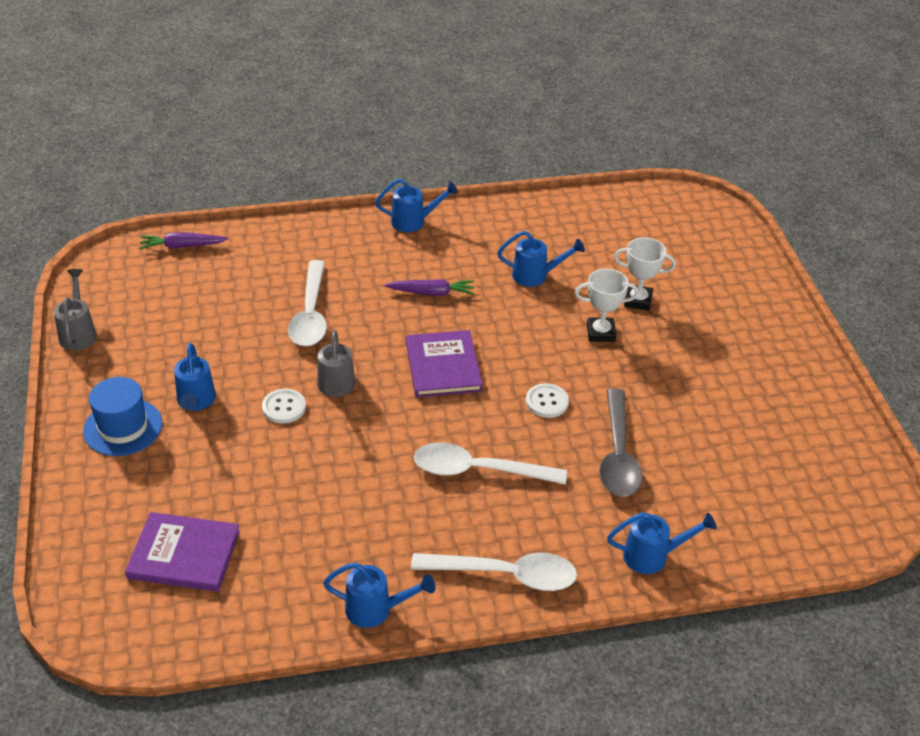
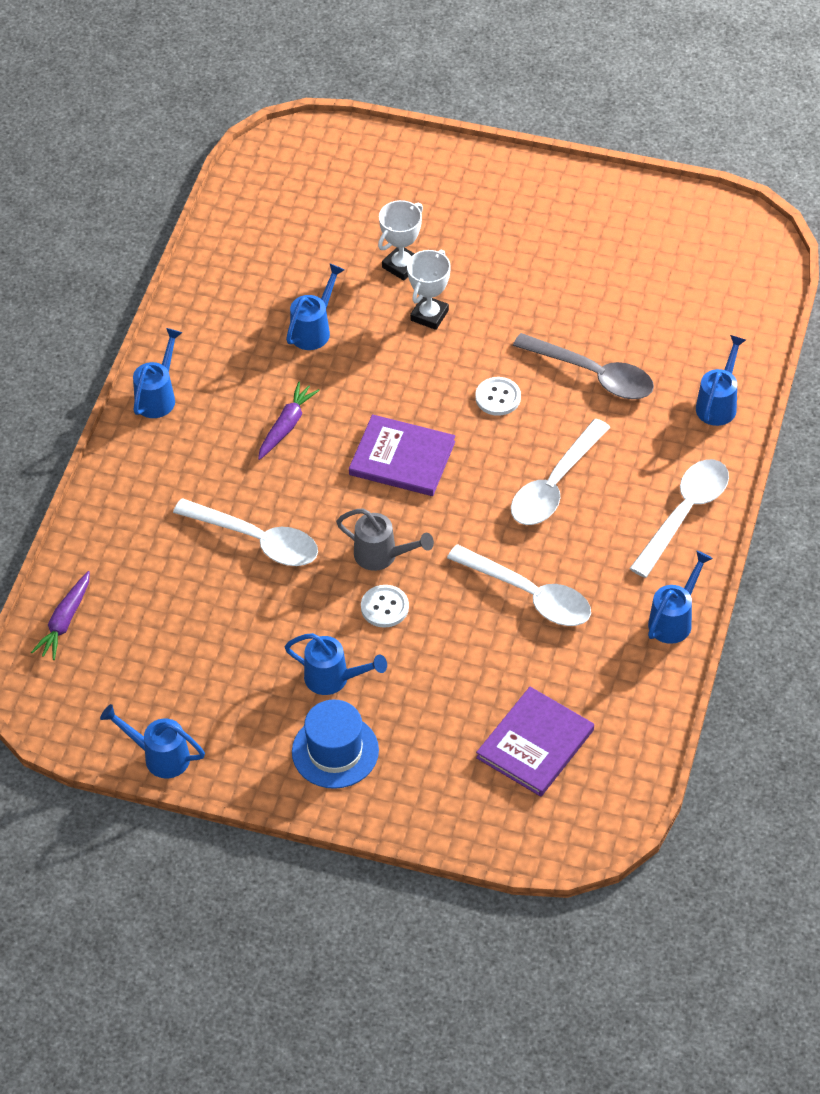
camera: 60 degrees left, 10 degrees up
grey watering can [54,269,97,351] -> blue watering can [100,704,205,778]
none -> white spoon [447,545,591,626]

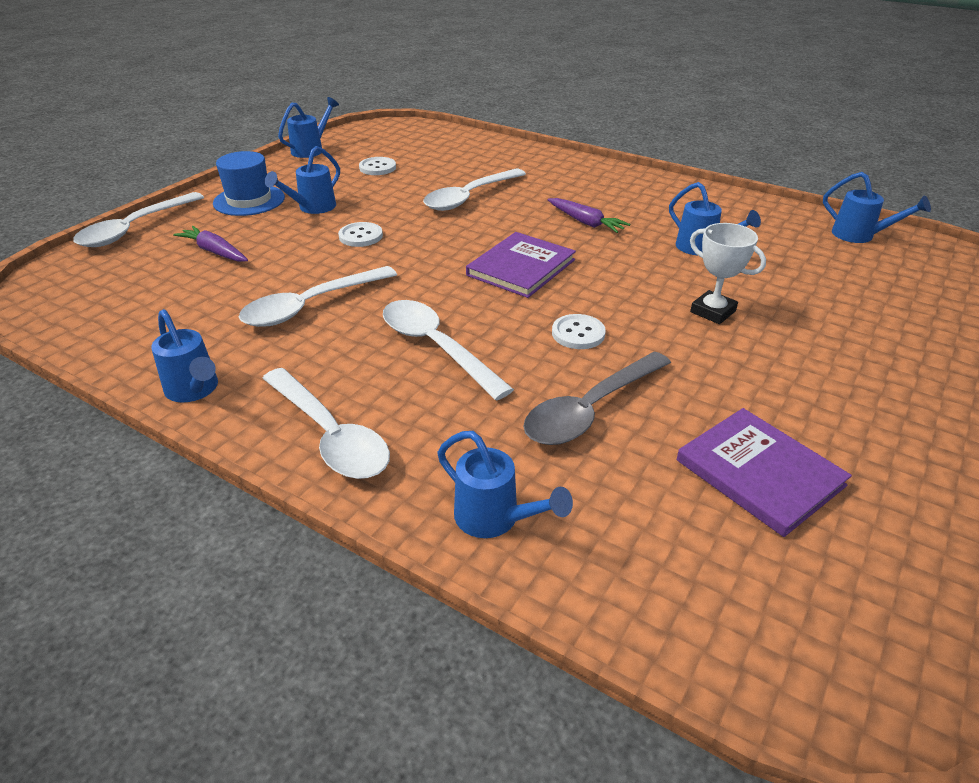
camera: 105 degrees right, 15 degrees down
purple carrot [31,571,90,660] -> purple carrot moved to [173,226,248,262]
blue watering can [133,328,182,418] -> blue watering can moved to [823,172,931,243]
grey watering can [336,508,434,571] -> none
white trophy [378,200,423,280] -> none
purple book [476,687,594,797] -> purple book moved to [677,408,852,537]
none -> white spoon [73,192,204,247]
none -> white button [359,157,396,175]

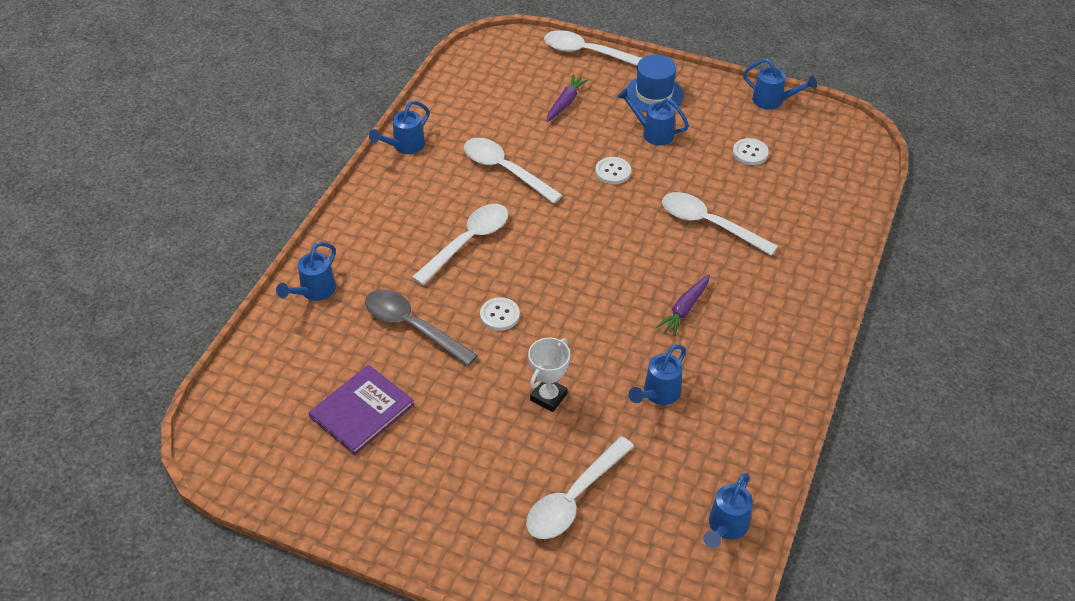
camera: 80 degrees right, 10 degrees up
white spoon [262,368,390,479] -> white spoon moved to [526,436,634,539]
purple book [466,232,576,298] -> none

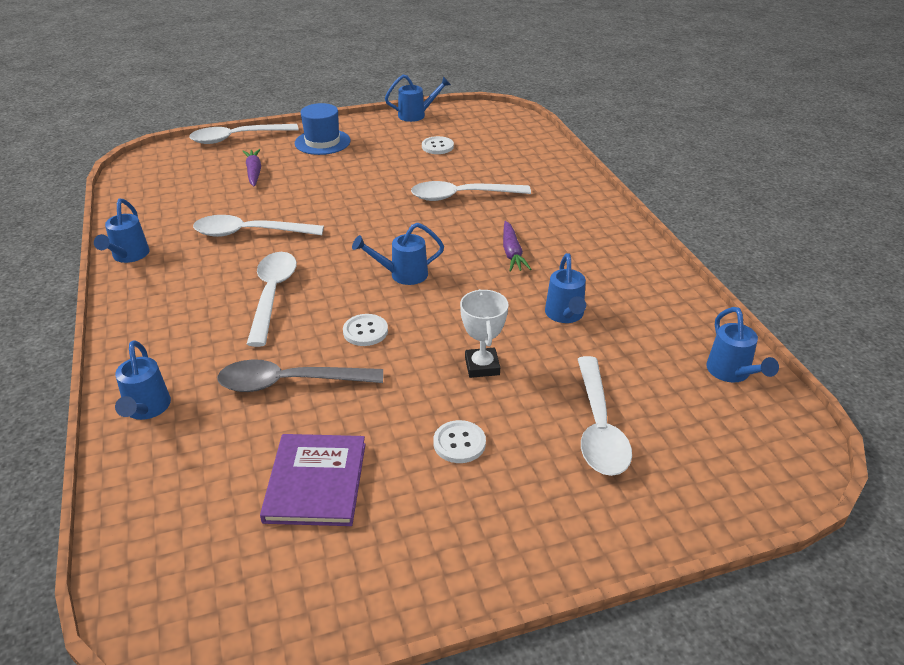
camera: 40 degrees left, 10 degrees down
white button [595,157,631,184] -> white button moved to [433,420,486,463]
blue watering can [617,88,689,146] -> blue watering can moved to [352,222,444,285]

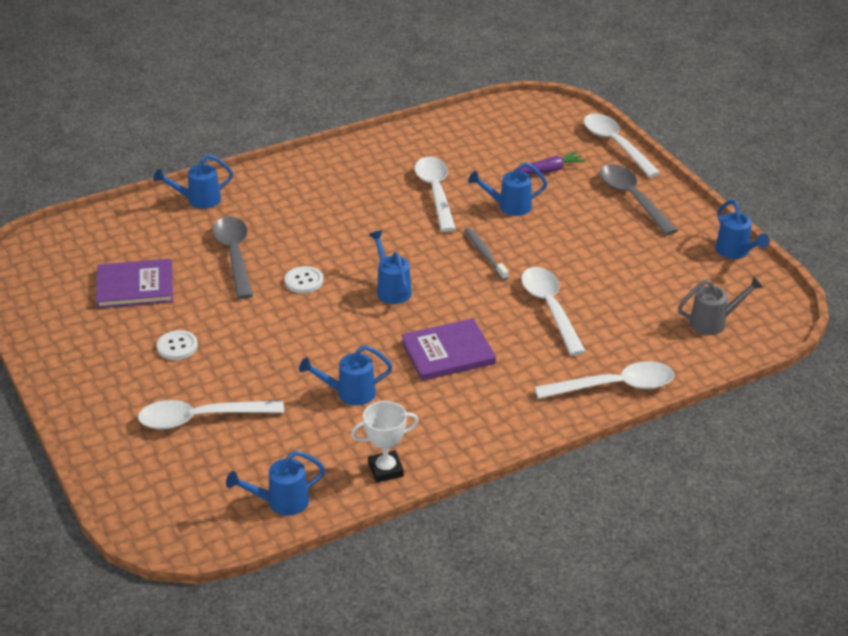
camera: 80 degrees right, 0 degrees up
blue watering can [94,199,149,263] -> blue watering can moved to [468,162,548,216]
white spoon [247,252,297,347] -> white spoon moved to [534,361,674,399]
blue hat [295,103,351,155] -> grey spoon [600,164,678,235]
white button [422,136,454,154] -> none
white trophy [460,289,509,378] -> white trophy moved to [351,401,419,483]
purple carrot [503,221,531,272] -> purple book [401,318,496,381]
none -> grey toothbrush [464,228,509,280]
none -> grey watering can [678,276,763,335]

